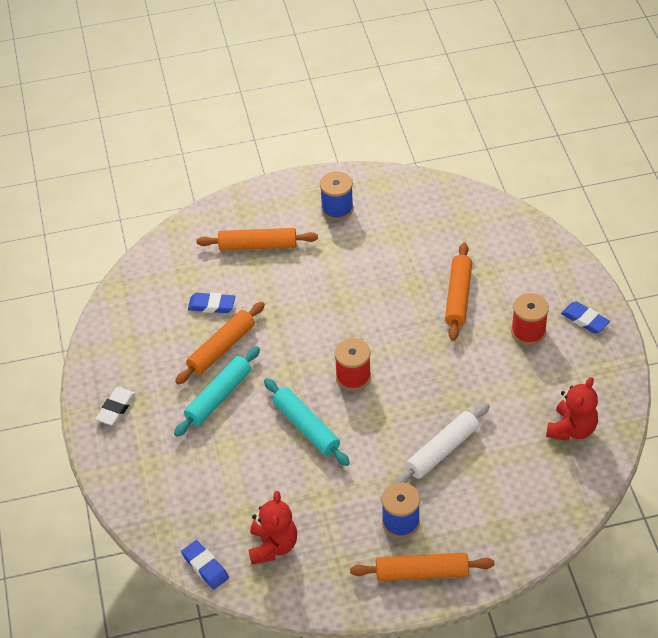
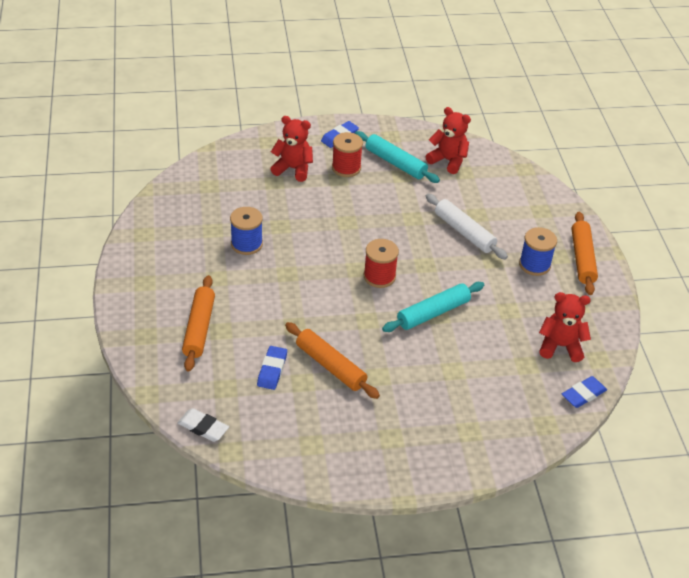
camera: 90 degrees left, 5 degrees down
white eraser [96,387,136,425] -> white eraser moved to [177,408,229,442]
turquoise rolling pin [174,346,260,437] -> turquoise rolling pin moved to [355,131,440,183]
blue spool [320,171,354,220] -> blue spool moved to [230,207,263,255]
orange rolling pin [445,242,472,341] -> none
none -> red teddy bear [270,116,313,182]

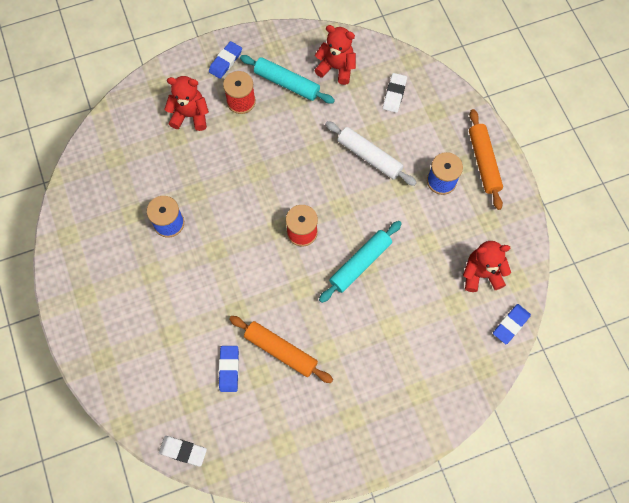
camera: 10 degrees left, 25 degrees up
orange rolling pin [182,275,215,372] -> none
none -> white eraser [383,73,407,113]

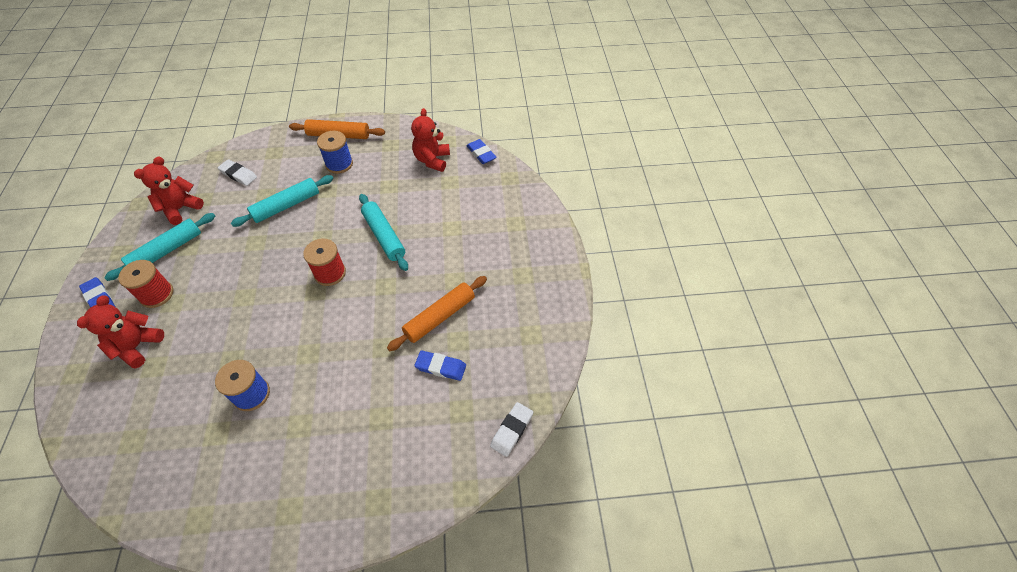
camera: 75 degrees left, 15 degrees down
white rolling pin [325,121,417,186] -> turquoise rolling pin [231,175,333,227]

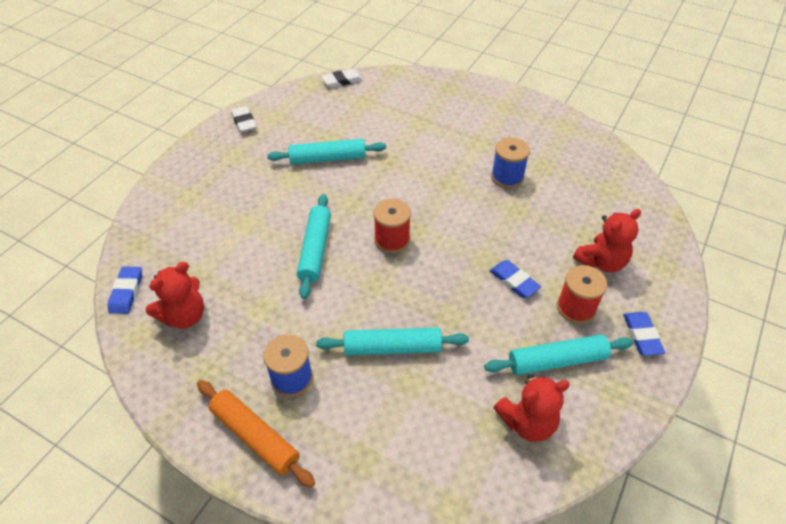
camera: 145 degrees left, 5 degrees down
white eraser [218,159,257,186] -> white eraser moved to [231,106,257,133]
orange rolling pin [387,276,487,351] -> turquoise rolling pin [267,139,386,165]
blue eraser [415,351,466,381] -> blue eraser moved to [490,260,541,298]

